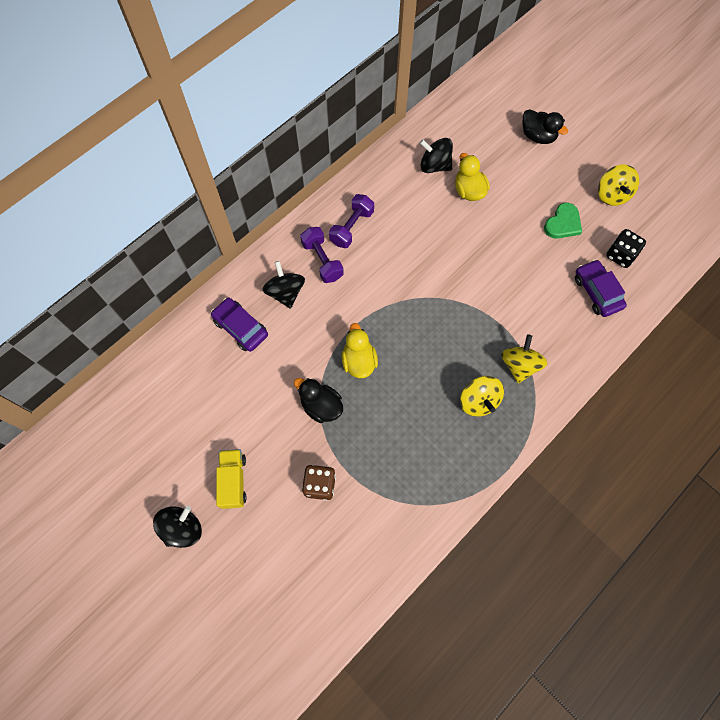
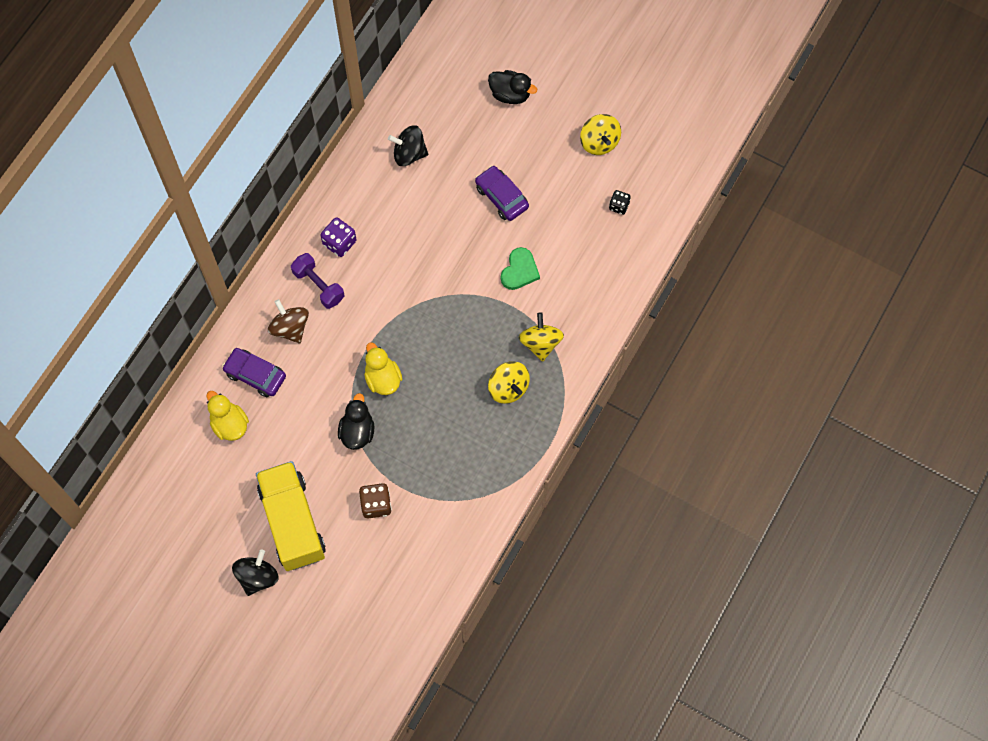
camera: 15 degrees left, 0 degrees up
yellow truck [216,449,247,509] -> yellow truck [256,461,326,571], size x1.85
black spinning top [262,261,305,309] -> brown spinning top [268,299,309,343]
black duck [294,378,343,423] -> black duck turned 75 degrees clockwise [338,393,375,450]
purple dumbbell [329,194,374,248] -> purple dice [321,218,356,257]
yellow duck [455,153,490,201] -> yellow duck moved to [206,391,249,441]
green heart [544,203,582,239] -> green heart moved to [501,247,540,290]
purple car [575,259,627,317] -> purple car moved to [475,166,529,221]
black dice [606,229,646,268] -> black dice [609,190,631,215], size x0.65

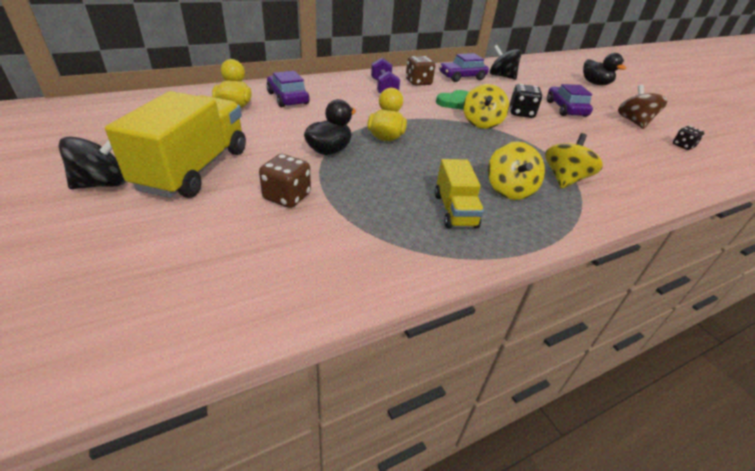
camera: 30 degrees right, 30 degrees down
brown spinning top [268,299,309,343] -> brown spinning top moved to [618,85,667,129]
purple dice [321,218,356,257] -> brown dice [406,56,435,86]
green heart [501,247,540,290] -> green heart moved to [436,90,469,110]
yellow spinning top [580,114,621,155] -> yellow spinning top moved to [463,84,509,129]
none -> yellow truck [435,159,484,229]
none -> purple car [439,53,489,82]
none -> black dice [510,84,542,118]

